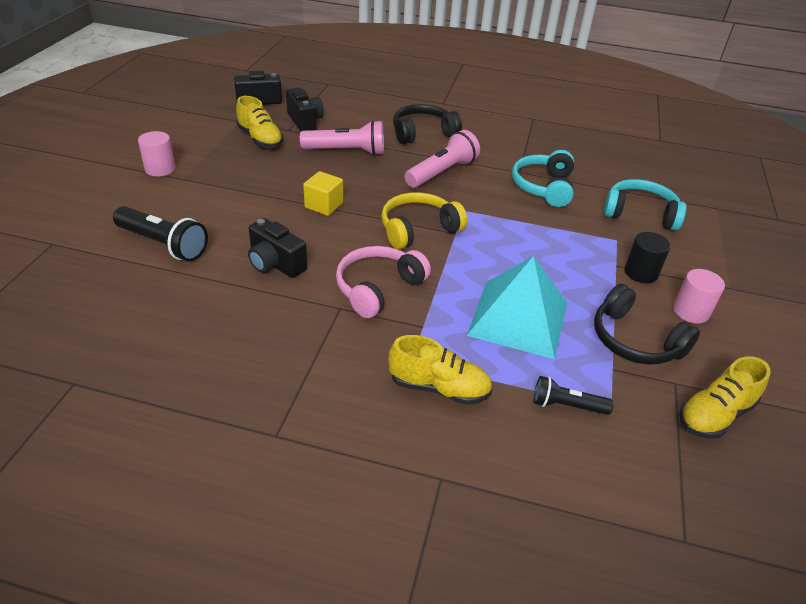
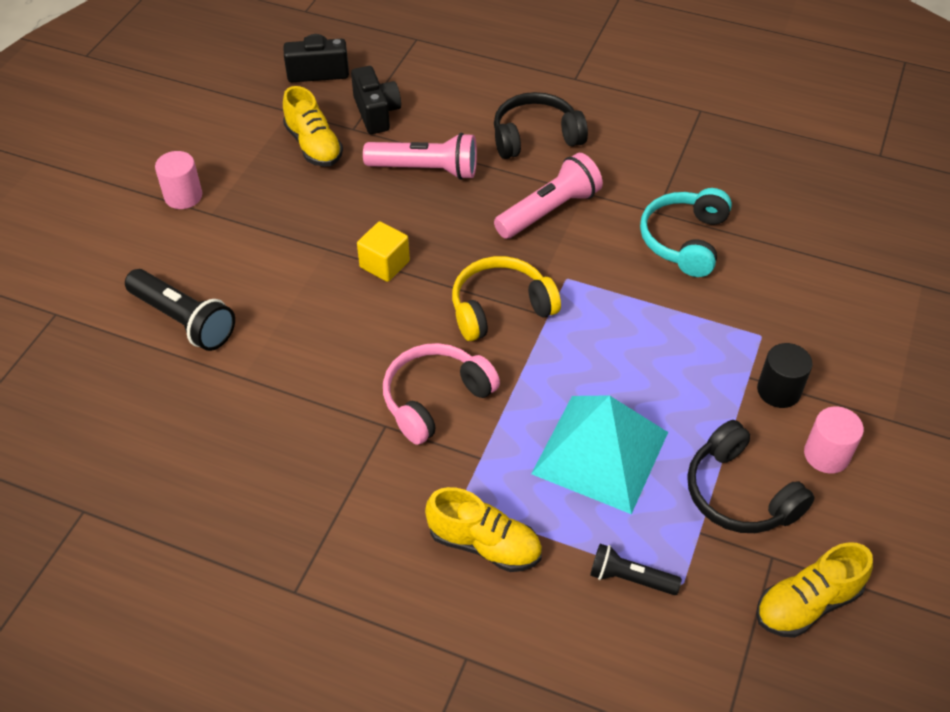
camera: 10 degrees right, 10 degrees up
black camera [248,218,307,278] -> none
turquoise headphones [604,179,686,231] -> none

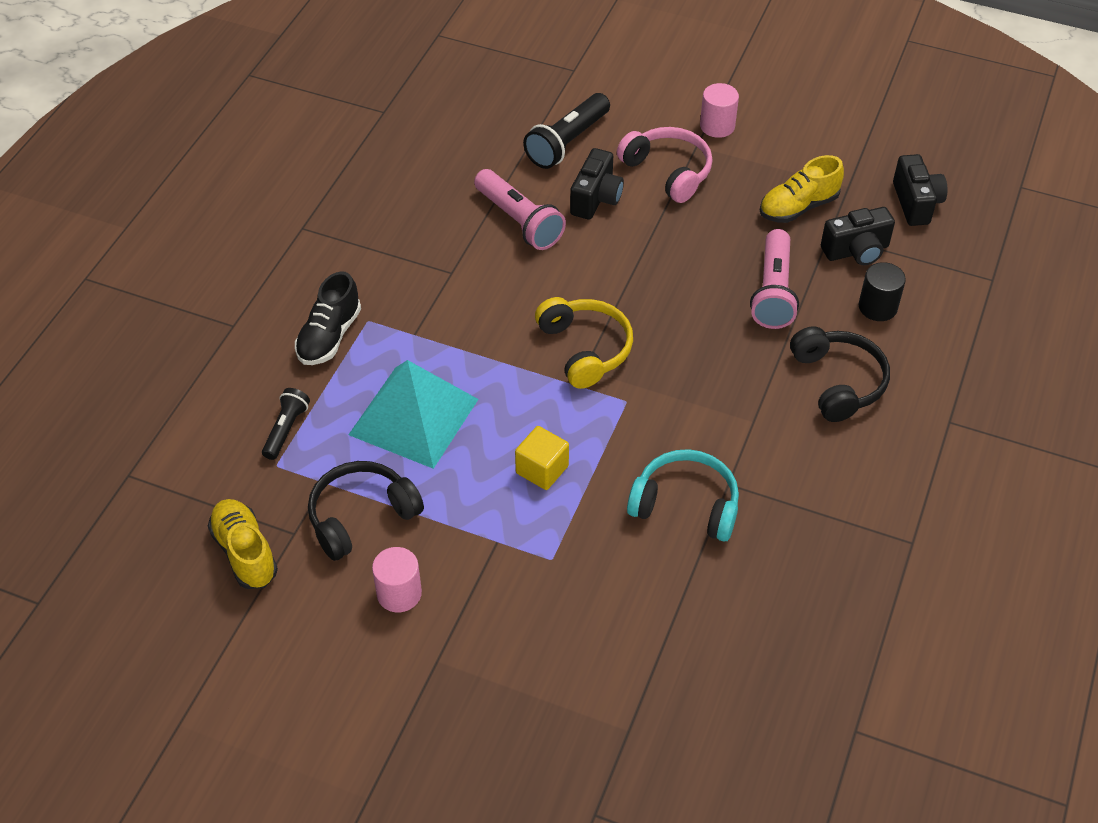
camera: 90 degrees right, 0 degrees up
yellow cube [357,221,410,282] -> yellow cube moved to [515,426,569,490]
pink headphones [383,343,500,445] -> pink headphones moved to [617,127,713,203]
yellow shoe [425,487,542,572] -> black shoe [295,271,361,365]
pink flashlight [494,153,603,239] -> pink flashlight moved to [474,169,566,250]
black cylinder [757,343,813,408] -> black cylinder moved to [859,262,906,321]
none -> black camera [570,148,624,220]

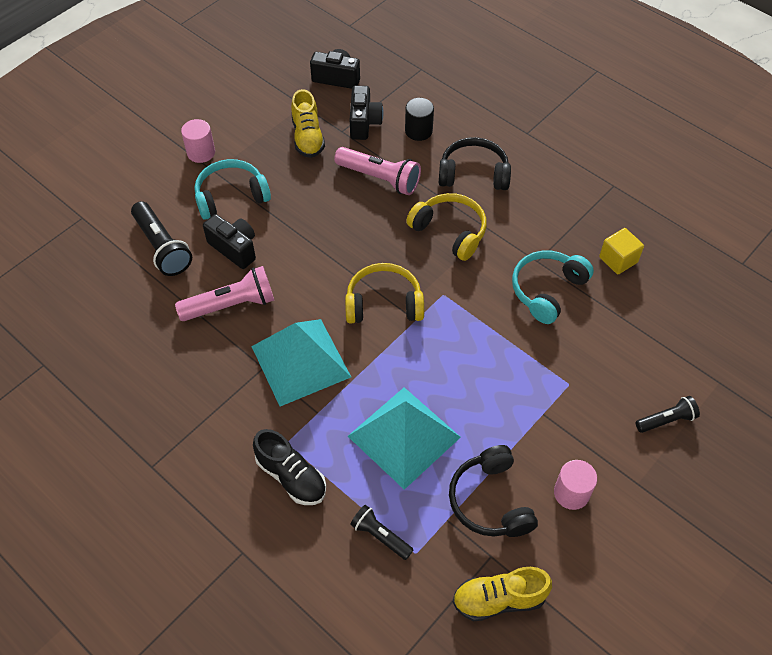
camera: 70 degrees left, 5 degrees up
yellow cube [515,426,569,490] -> yellow cube moved to [599,228,644,274]
pink headphones [617,127,713,203] -> turquoise headphones [194,159,271,220]
none -> turquoise pyramid [251,319,351,406]
none -> yellow headphones [406,193,487,261]
none -> black flashlight [636,396,700,433]

